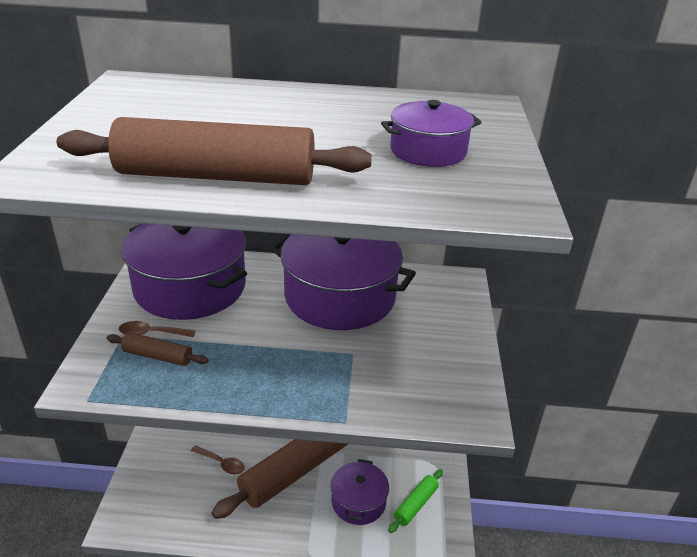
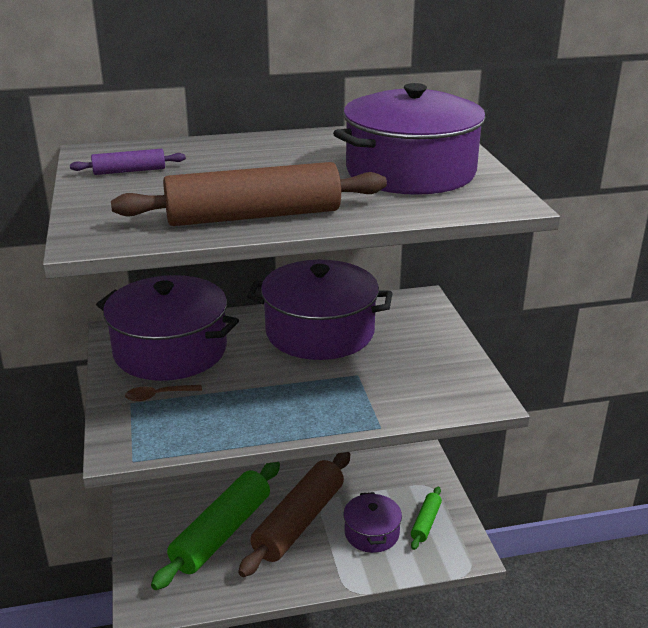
camera: 15 degrees left, 5 degrees down
brown rolling pin [106,332,209,366] -> none
brown spoon [191,445,245,474] -> green rolling pin [151,462,280,590]
purple pot [381,100,482,167] -> purple pot [333,83,488,195], size x1.94
none -> purple rolling pin [70,149,186,175]

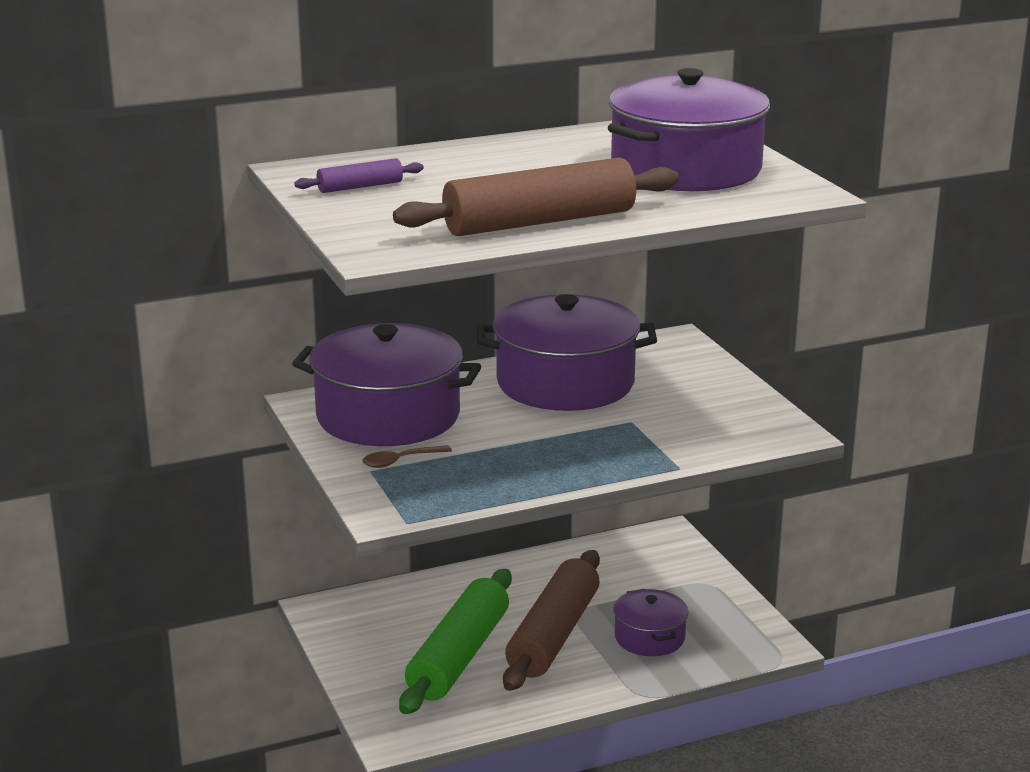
camera: 10 degrees left, 5 degrees down
green rolling pin [411,486,442,550] -> none

